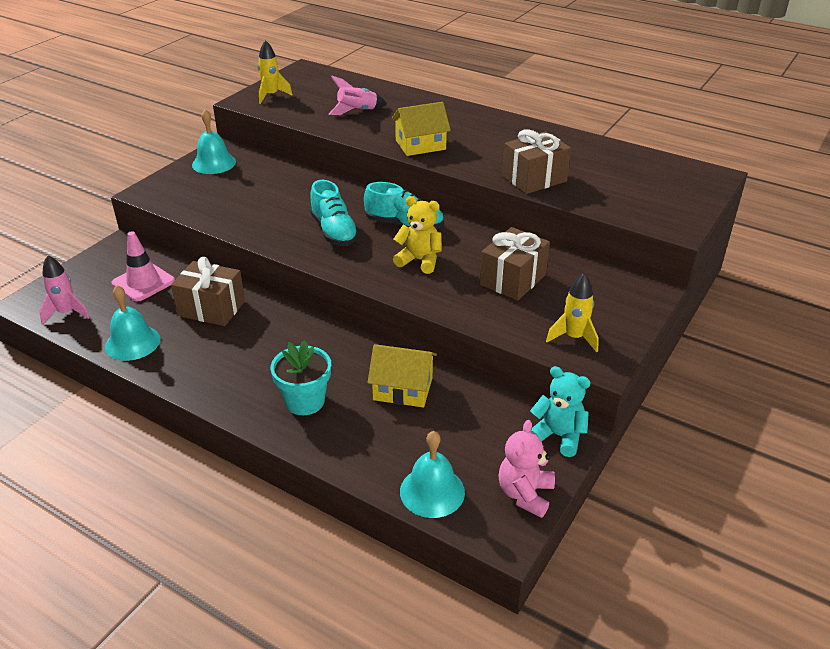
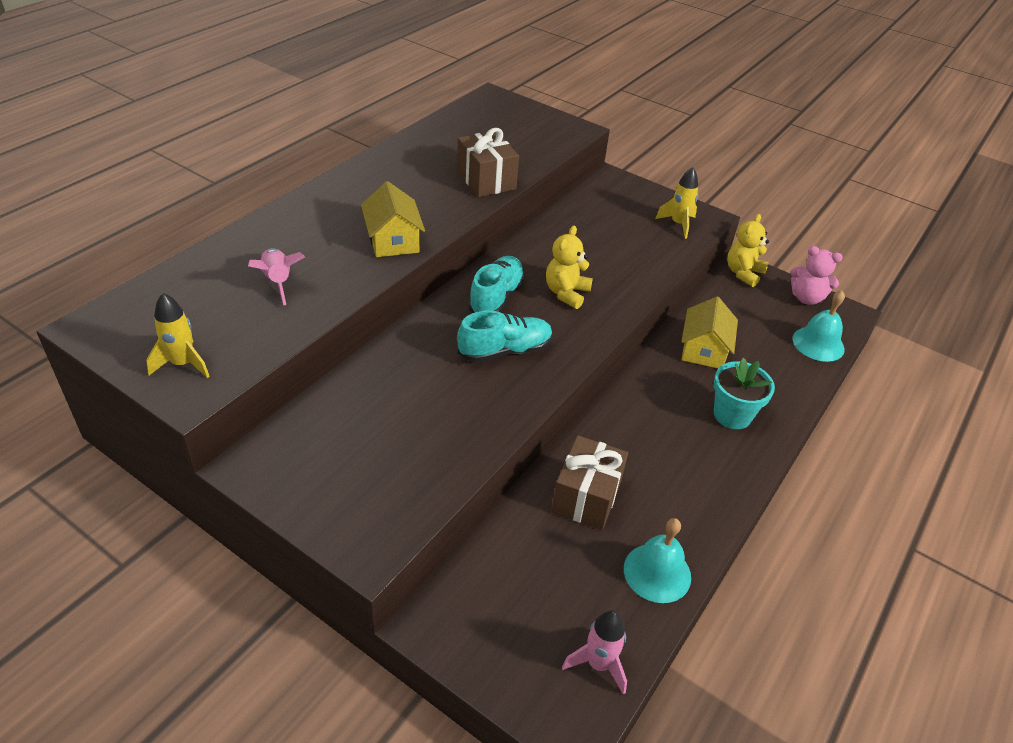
camera: 90 degrees left, 5 degrees up
pink traffic cone [111,231,175,302] -> none
turquoise bell [192,109,236,174] -> none
brown gift [480,227,550,301] -> none
turquoise teddy bear [530,366,591,457] -> yellow teddy bear [727,214,769,287]

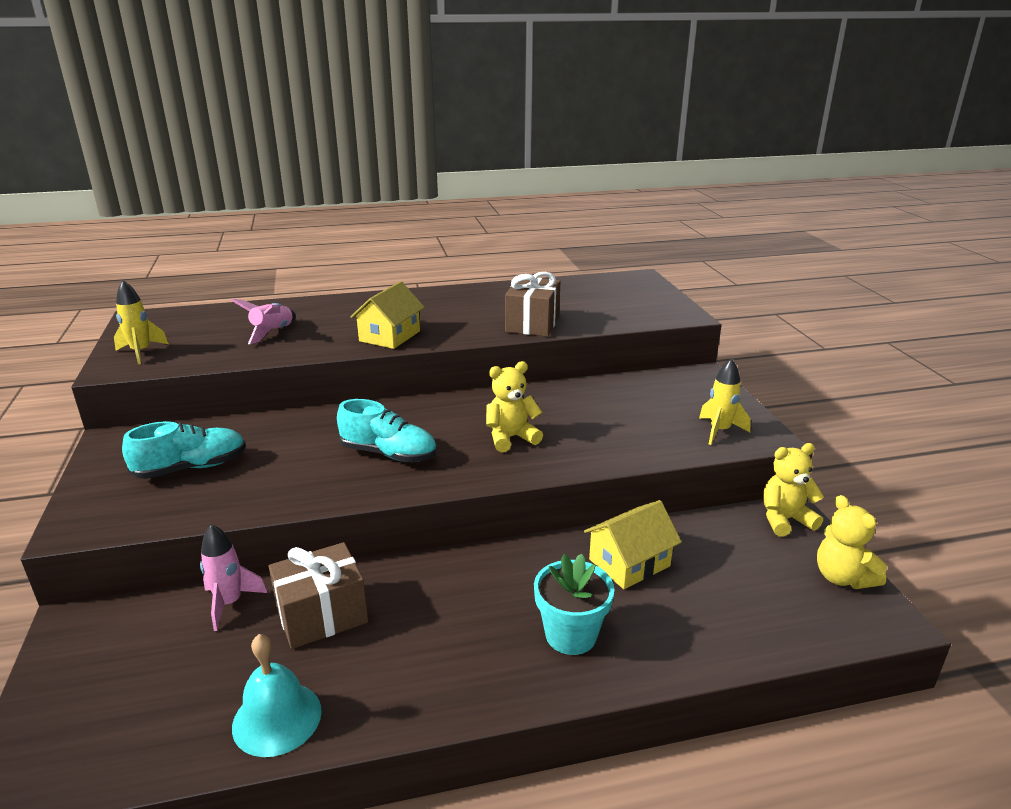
camera: 45 degrees right, 15 degrees down
turquoise shoe [468,256,525,313] -> turquoise shoe moved to [122,421,246,479]
pink rocket [562,610,627,695] -> pink rocket moved to [200,524,267,631]
pink teddy bear [790,246,843,305] -> yellow teddy bear [817,495,887,589]
turquoise bell [793,290,845,362] -> none

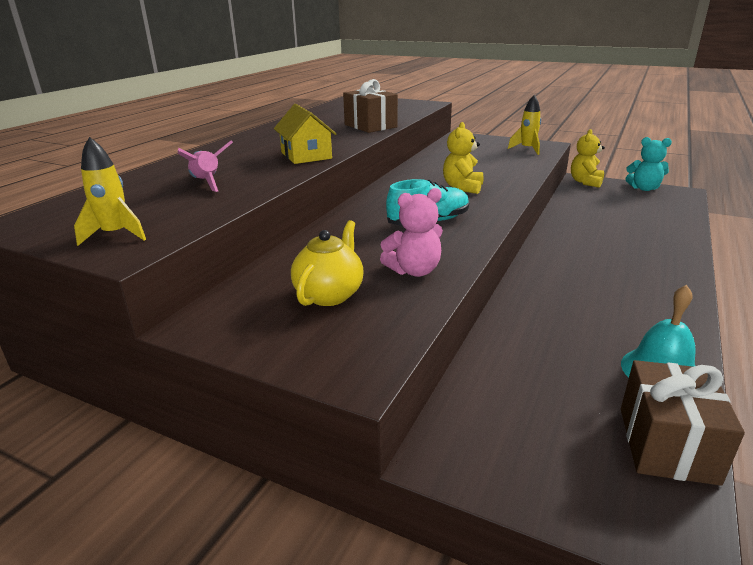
camera: 50 degrees left, 0 degrees up
turquoise shoe [122,421,246,479] -> yellow teapot [291,220,364,306]
pink rocket [200,524,267,631] -> none
brown gift [269,542,368,649] -> brown gift moved to [621,360,745,486]
turquoise flower pot [534,554,615,655] -> none
yellow house [584,500,682,589] -> none
yellow teddy bear [817,495,887,589] -> turquoise teddy bear [625,137,672,191]
none -> pink teddy bear [380,188,443,277]

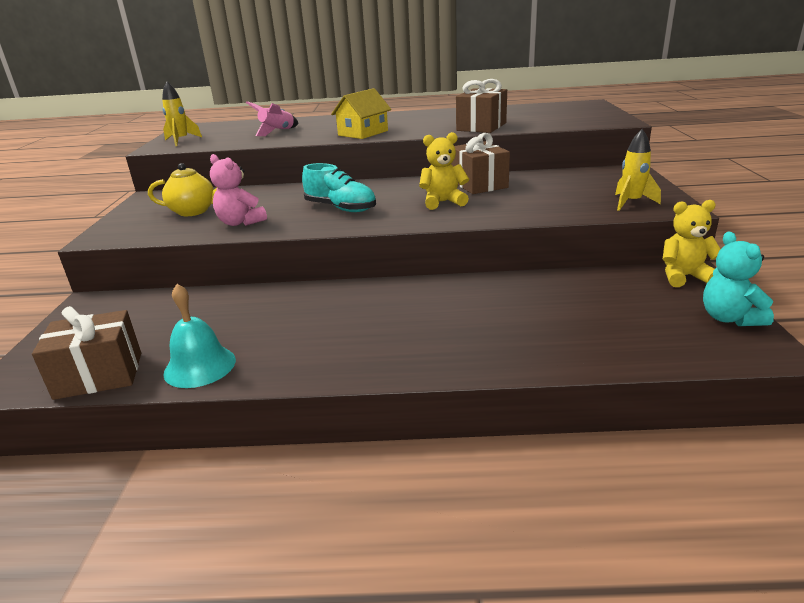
camera: 65 degrees right, 0 degrees up
none -> brown gift [451,133,510,194]

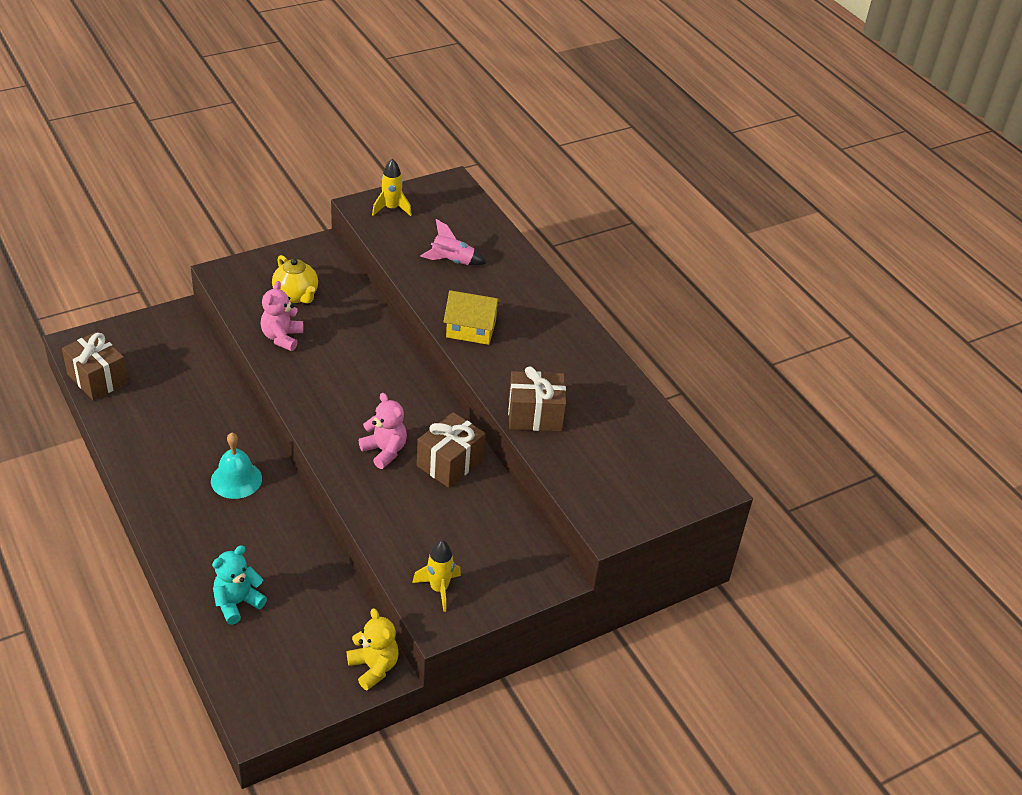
camera: 55 degrees right, 15 degrees up
turquoise bell [163,284,236,388] -> turquoise bell moved to [211,433,262,499]
turquoise shoe [302,163,376,212] -> none
yellow teddy bear [419,132,469,210] -> pink teddy bear [359,393,407,469]
turquoise teddy bear [703,231,774,326] -> turquoise teddy bear moved to [212,545,267,625]

